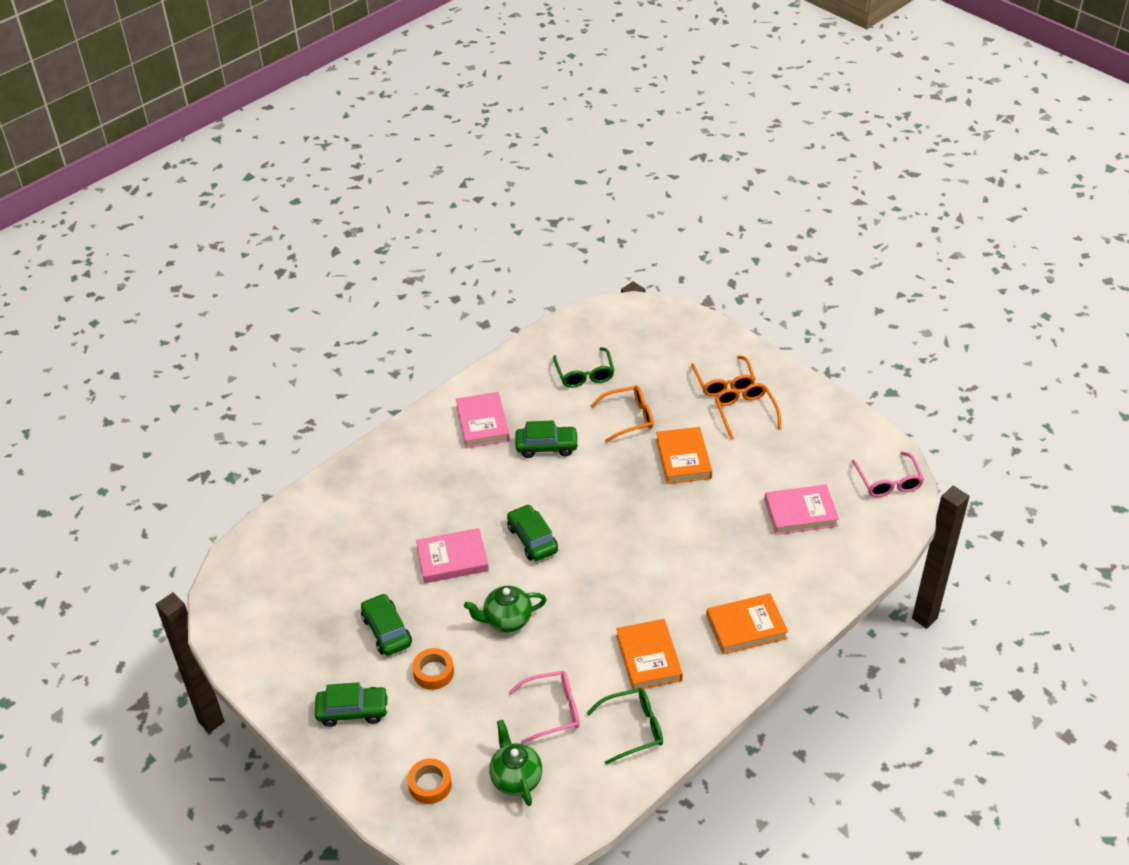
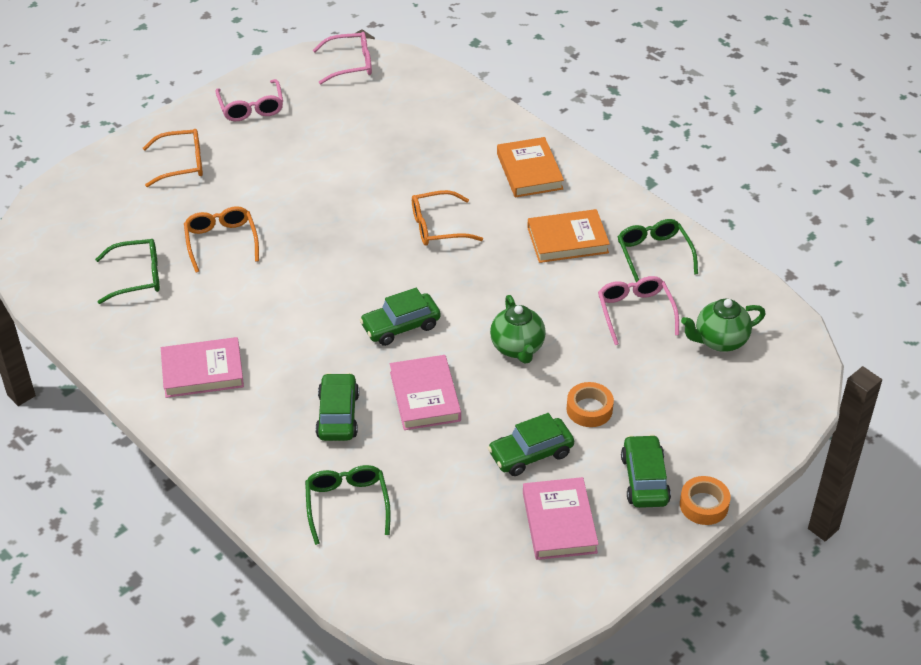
camera: 90 degrees left, 0 degrees up
orange tape [407,758,452,804] -> orange tape moved to [680,476,731,525]
green car [515,420,579,458] -> green car moved to [315,373,359,441]
orange book [656,427,712,484] -> none
orange glasses [715,383,782,440] -> orange glasses moved to [412,190,483,246]
pink book [764,484,839,535] -> pink book moved to [523,477,599,560]
none -> pink glasses [215,79,283,121]
none -> green glasses [305,465,391,545]

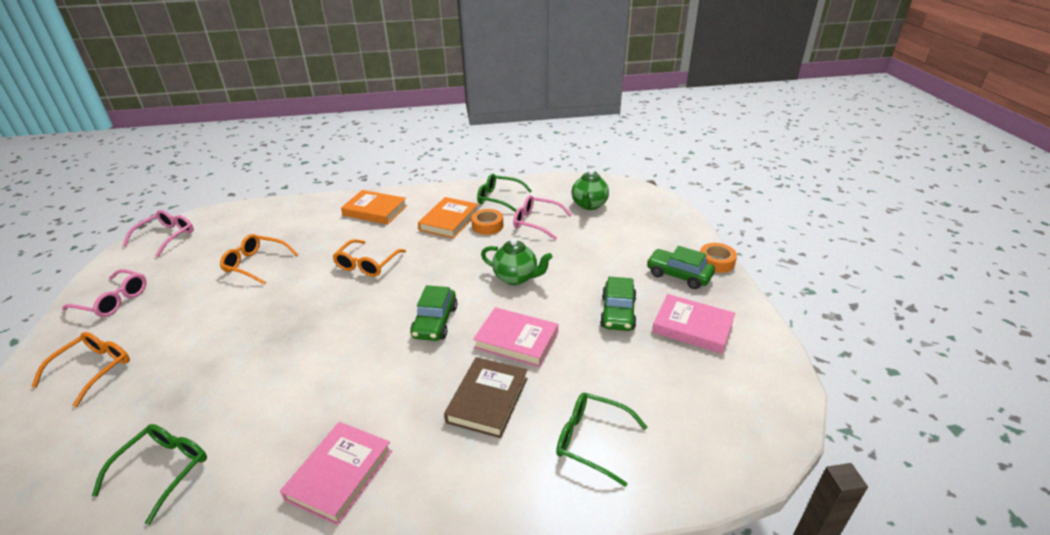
camera: 55 degrees left, 10 degrees down
orange glasses [184,206,259,273] -> orange glasses moved to [220,234,298,285]
green car [315,373,359,441] -> brown book [444,357,528,438]
orange tape [567,382,614,427] -> orange tape moved to [471,209,504,235]

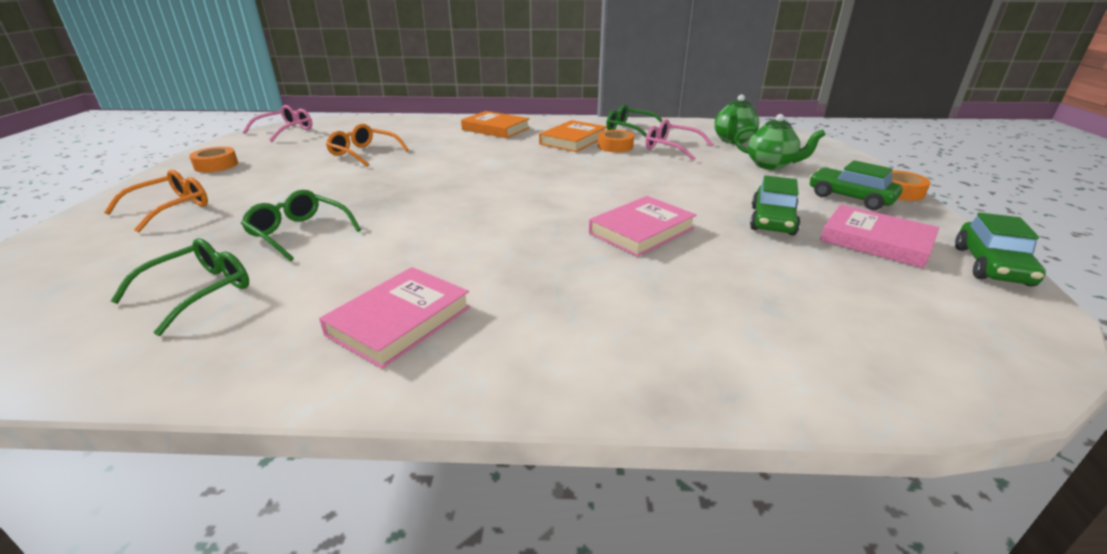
camera: 10 degrees right, 5 degrees down
pink glasses [62,269,147,317] -> orange tape [189,147,238,172]
orange glasses [333,239,406,277] -> none
green car [410,285,457,341] -> green car moved to [955,213,1046,287]
brown book [444,357,528,438] -> none
pink book [473,307,558,367] -> pink book turned 75 degrees counterclockwise [589,196,696,257]
green teapot [481,238,553,285] -> green teapot moved to [734,114,825,170]
green glasses [556,393,648,487] -> green glasses moved to [241,190,361,261]

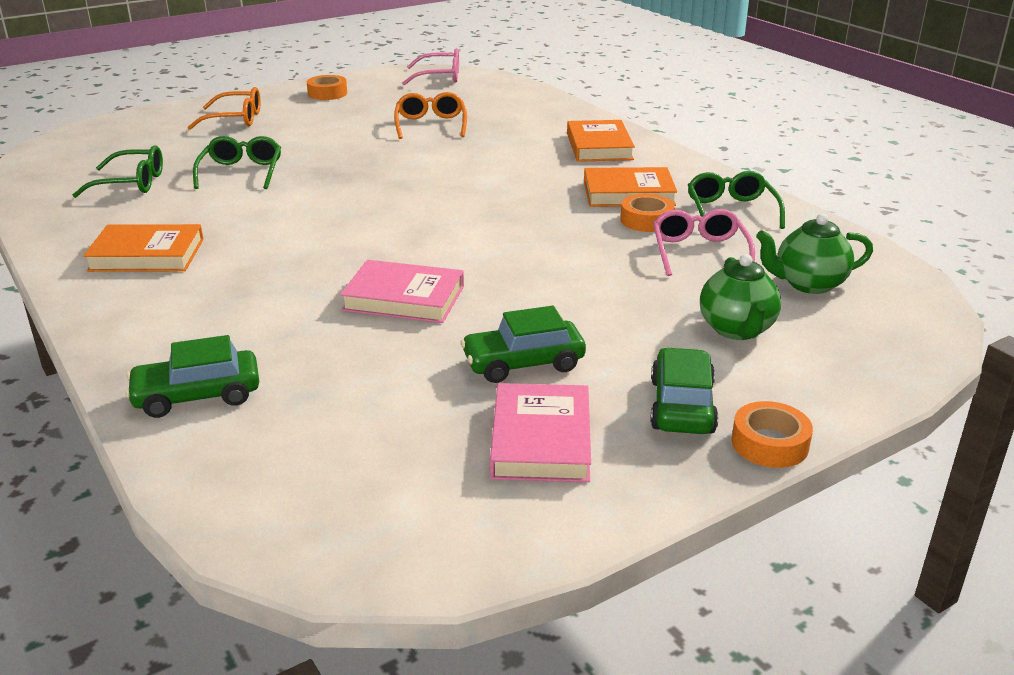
camera: 55 degrees right, 0 degrees up
pink book [319,267,470,369] -> orange book [83,224,204,272]
green car [955,213,1046,287] -> green car moved to [126,335,259,418]

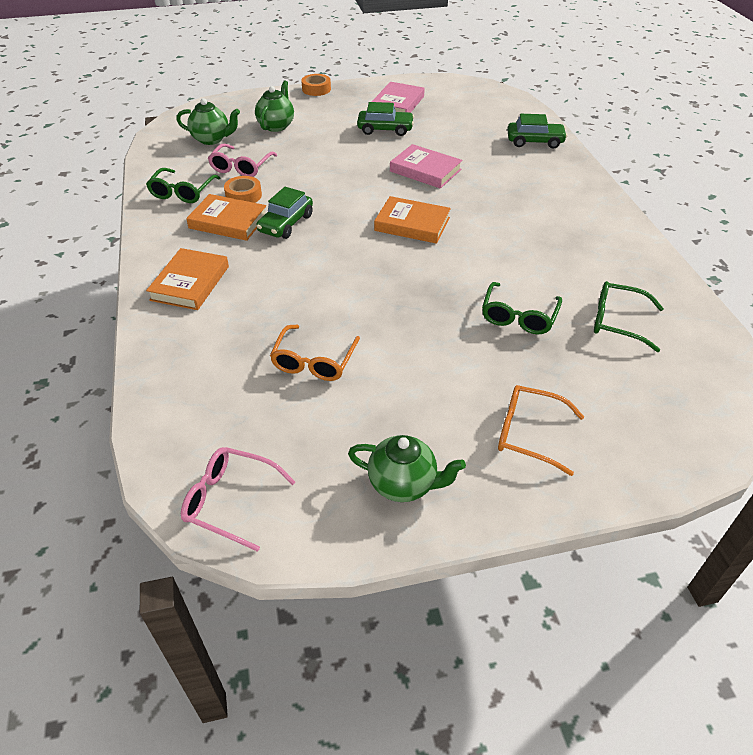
camera: 160 degrees left, 15 degrees up
orange book [83,224,204,272] -> orange book moved to [374,196,451,244]
orange tape [307,75,347,100] -> green teapot [348,435,466,502]
green car [650,347,719,434] -> green car moved to [256,187,313,239]

